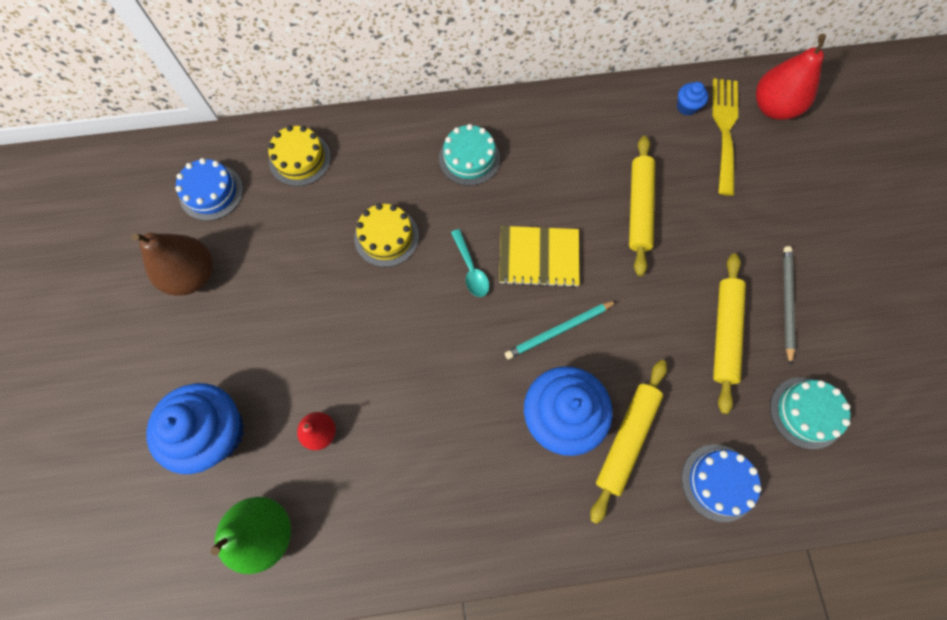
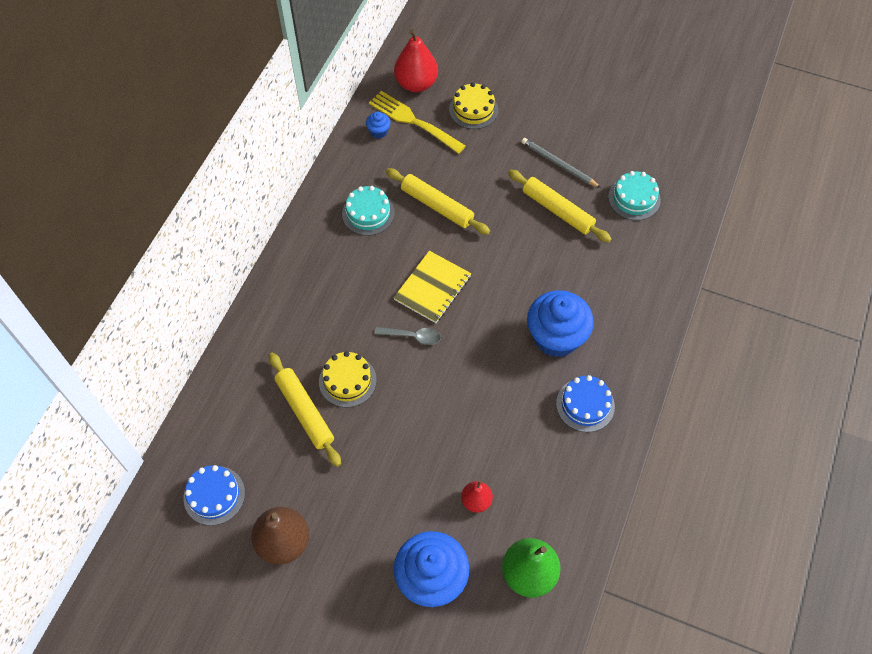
camera: 60 degrees left, 10 degrees down
yellow cake [268,125,331,186] -> yellow cake moved to [449,82,498,129]
turquoise cake [439,124,500,186] -> turquoise cake moved to [342,186,395,236]
turquoise spoon [451,229,489,297] -> grey spoon [375,327,441,345]
turquoise pencil [505,301,617,359] -> none
yellow rolling pin [590,360,667,524] -> yellow rolling pin moved to [269,352,341,467]
blue cake [681,445,762,522] -> blue cake moved to [556,375,615,432]

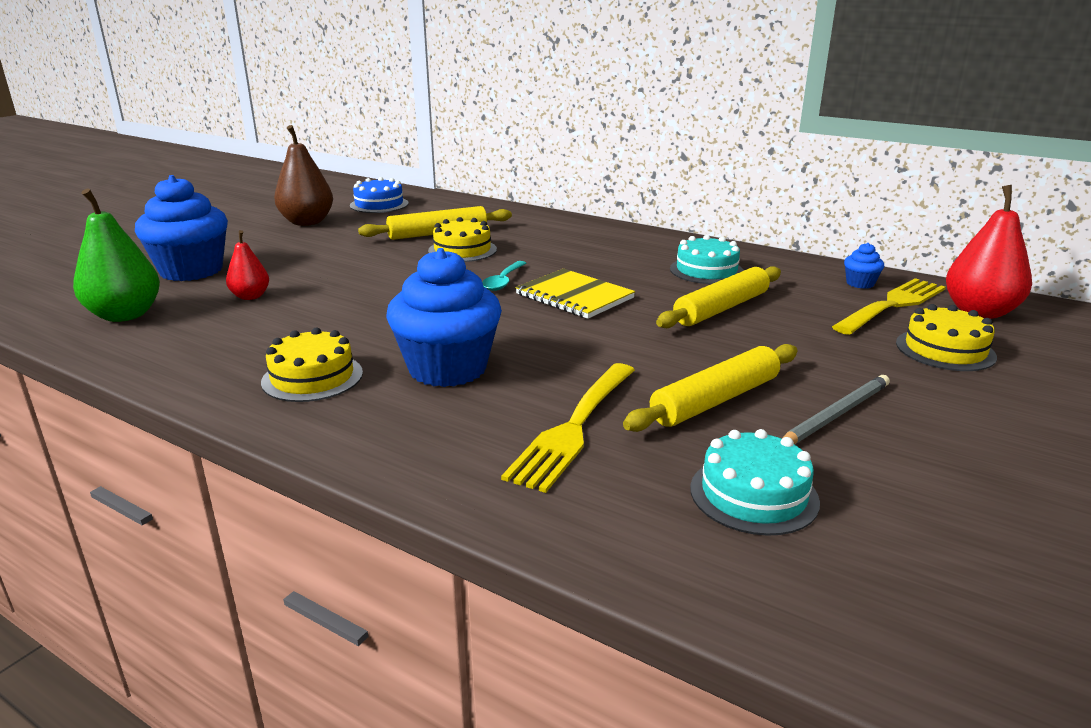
camera: 100 degrees right, 35 degrees down
grey spoon [375,327,441,345] -> turquoise spoon [482,261,526,291]
blue cake [556,375,615,432] -> yellow cake [261,328,363,402]
none -> yellow fork [501,363,635,493]

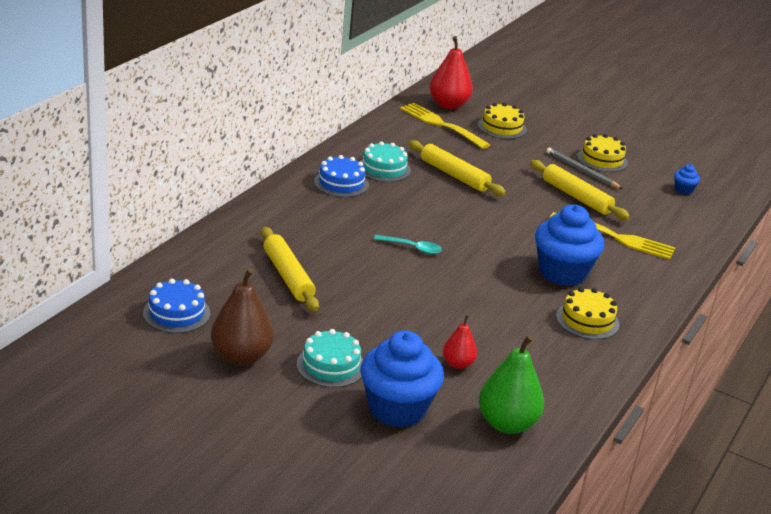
camera: 95 degrees left, 5 degrees up
yellow cake [428,217,497,262] -> yellow cake moved to [577,134,628,172]
yellow notebook [515,269,635,319] -> none
turquoise cake [690,429,820,536] -> turquoise cake moved to [297,329,363,388]
blue cupcake [844,243,884,289] -> blue cupcake moved to [674,164,700,194]
none -> blue cake [314,155,369,197]

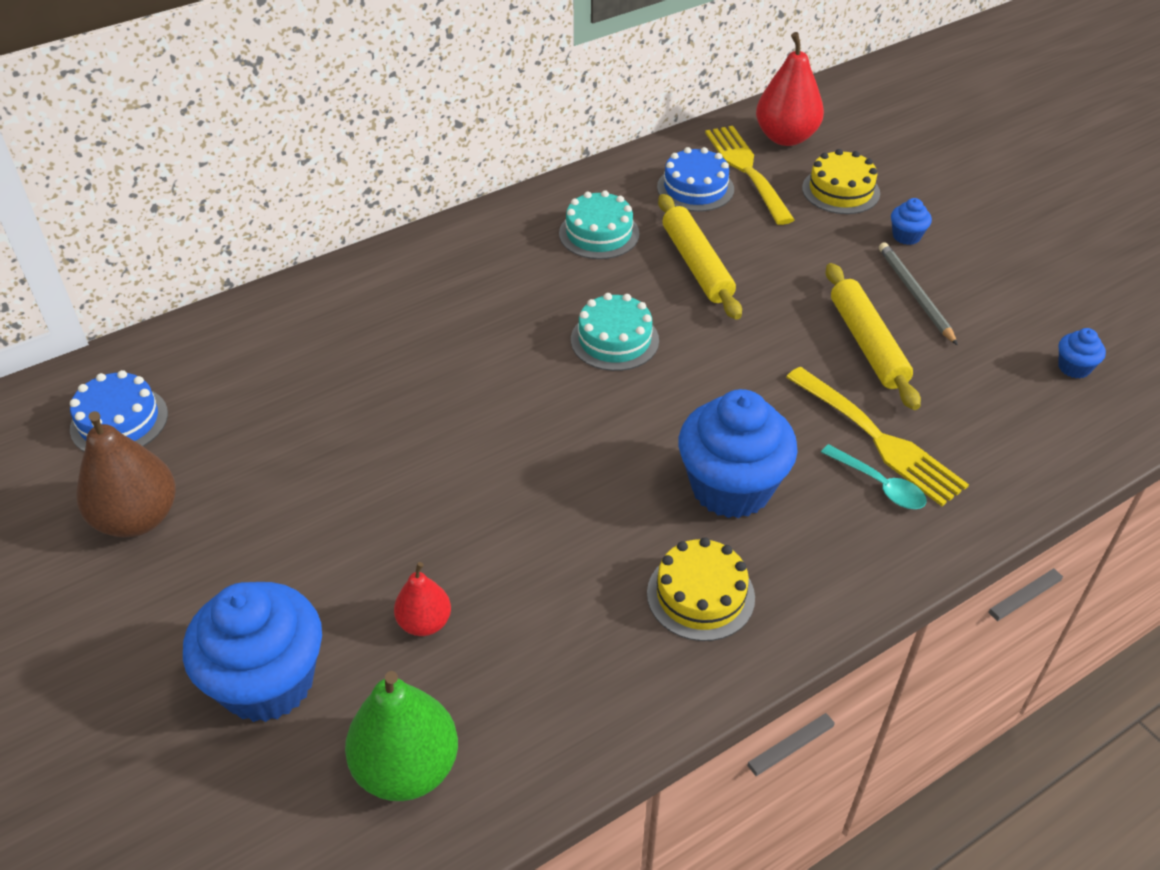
camera: 30 degrees right, 15 degrees up
yellow rolling pin [261,227,319,311] -> none
turquoise cake [297,329,363,388] -> turquoise cake moved to [571,293,659,371]
blue cake [314,155,369,197] -> blue cake moved to [657,147,734,212]
turquoise spoon [373,235,442,254] -> turquoise spoon moved to [821,444,927,509]
yellow cake [577,134,628,172] -> none
none -> blue cupcake [891,198,932,245]

